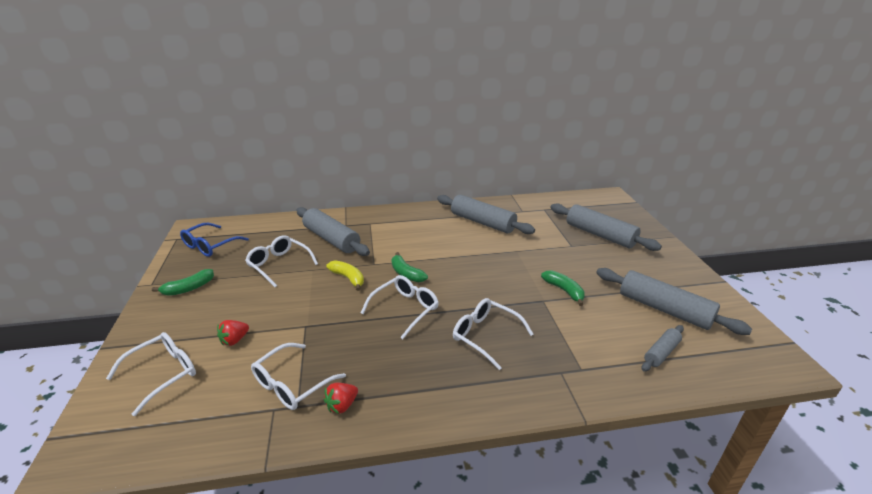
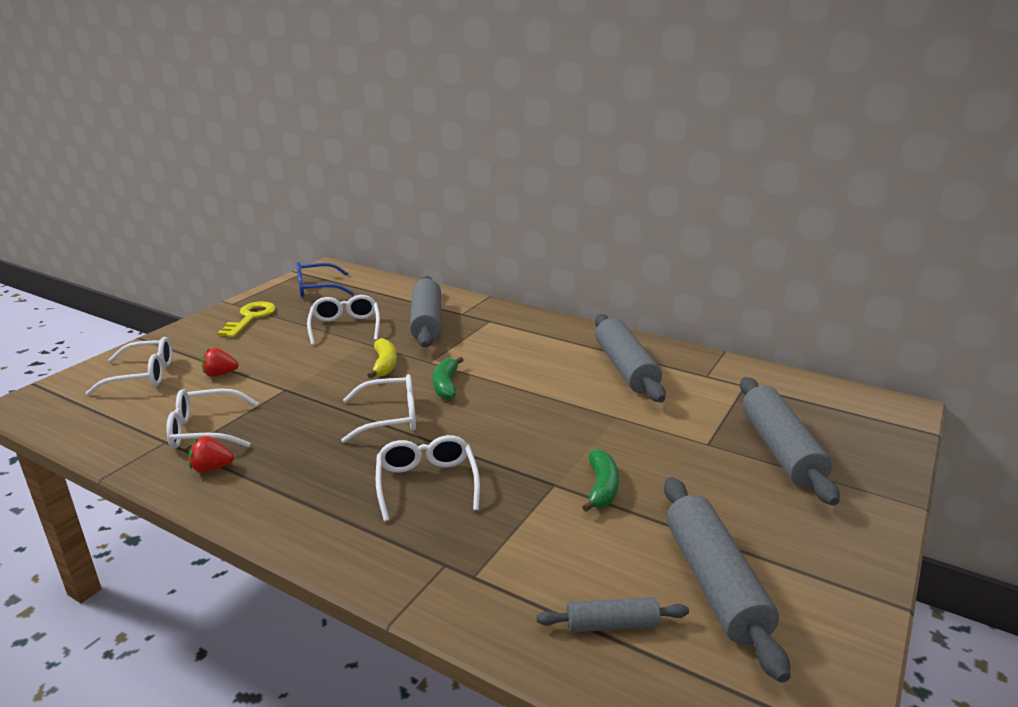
camera: 40 degrees right, 5 degrees down
green banana [152,269,214,296] -> yellow key [217,301,276,338]

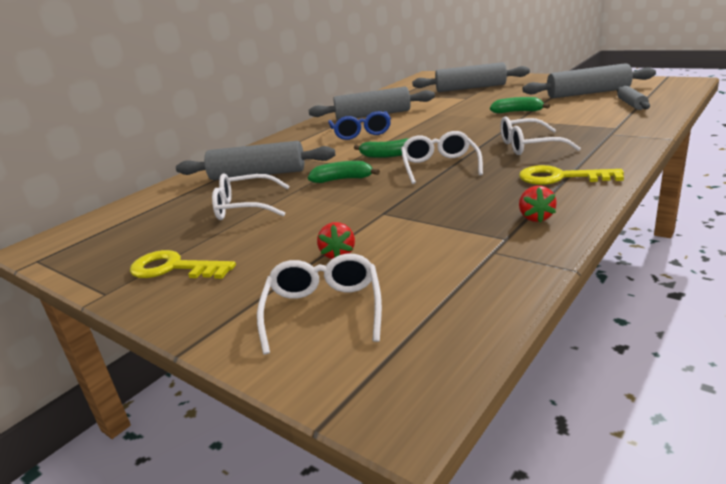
camera: 80 degrees left, 0 degrees up
white glasses [166,389,259,449] -> none
blue glasses [296,262,354,297] -> blue glasses moved to [328,111,391,140]
yellow banana [367,338,397,378] -> green banana [308,161,380,183]
none -> yellow key [519,165,624,185]

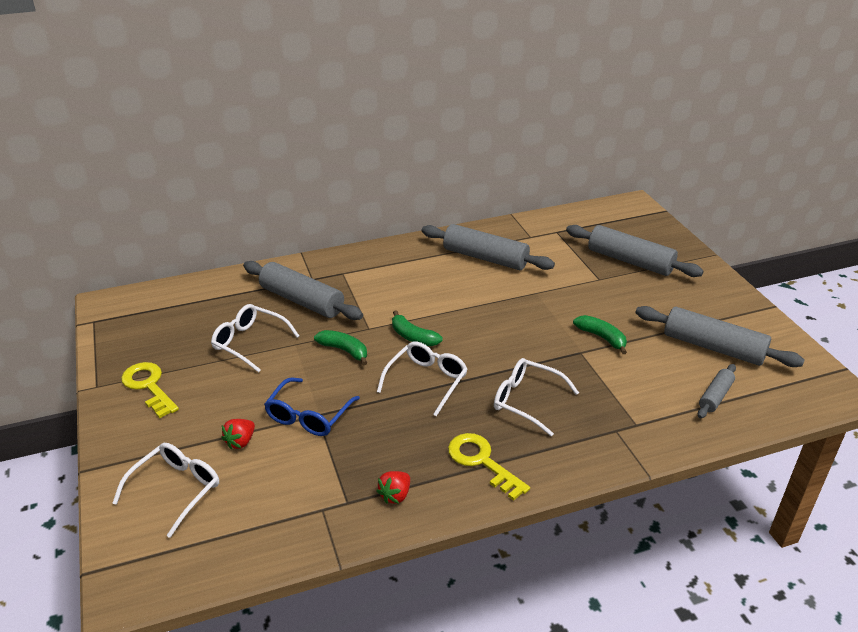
camera: 30 degrees right, 10 degrees up
blue glasses [328,111,391,140] -> blue glasses moved to [264,378,360,436]

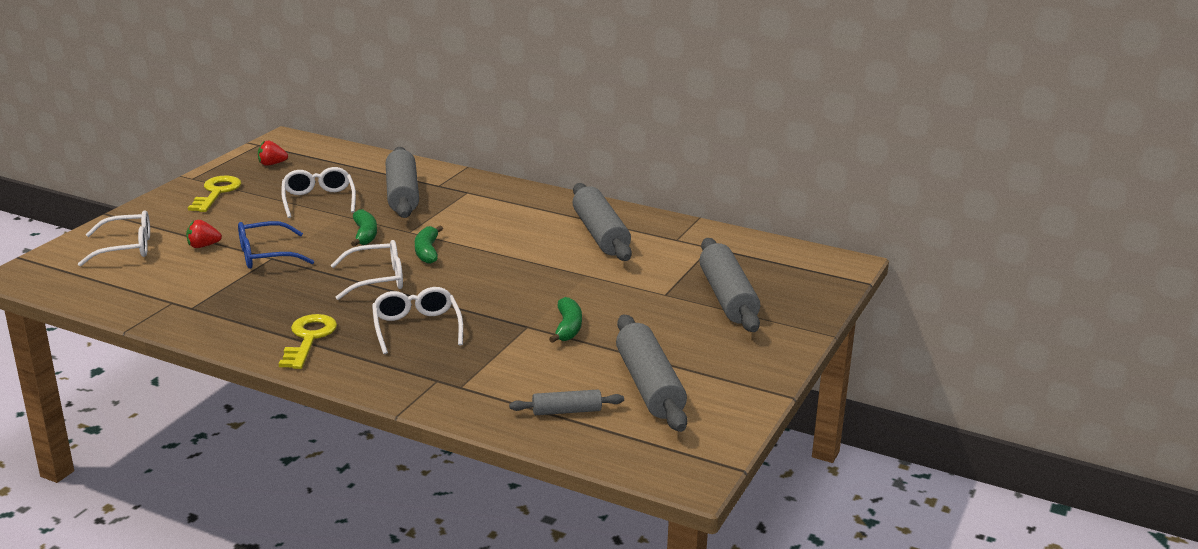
camera: 45 degrees right, 10 degrees down
red strawberry [376,471,410,504] -> red strawberry moved to [258,141,288,166]

